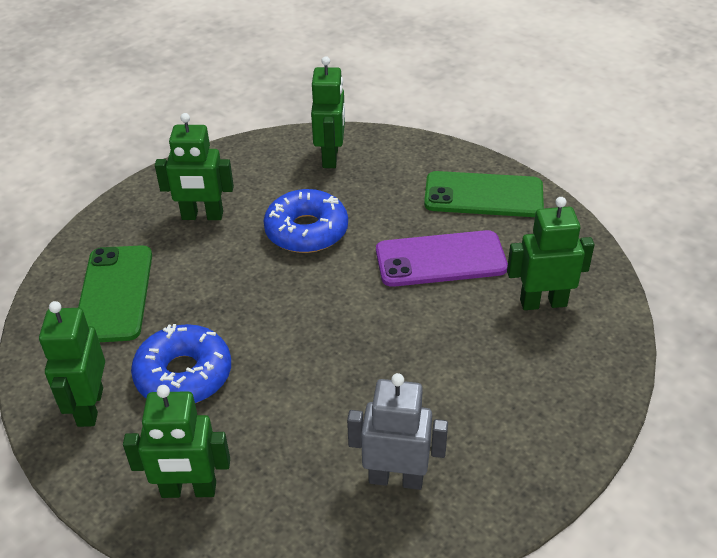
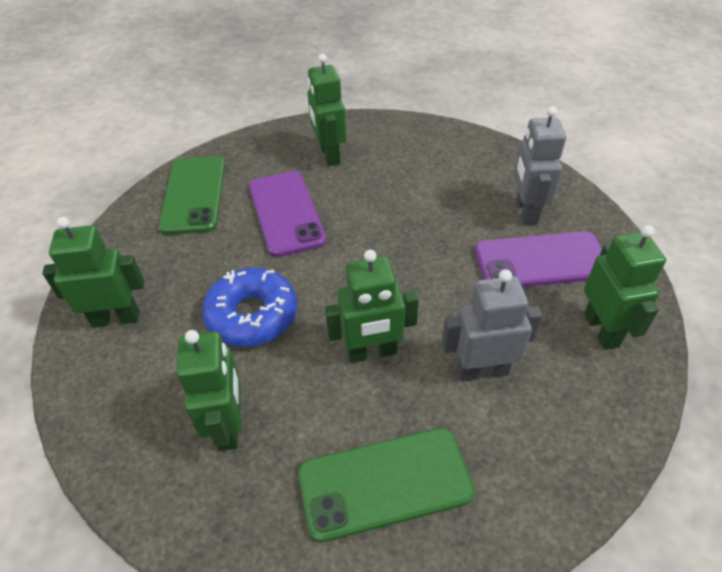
camera: 100 degrees left, 5 degrees up
green robot [39,301,105,427] -> green robot moved to [325,250,419,363]
blue donut [131,324,231,403] -> grey robot [442,269,542,382]
none -> purple phone [475,231,602,287]

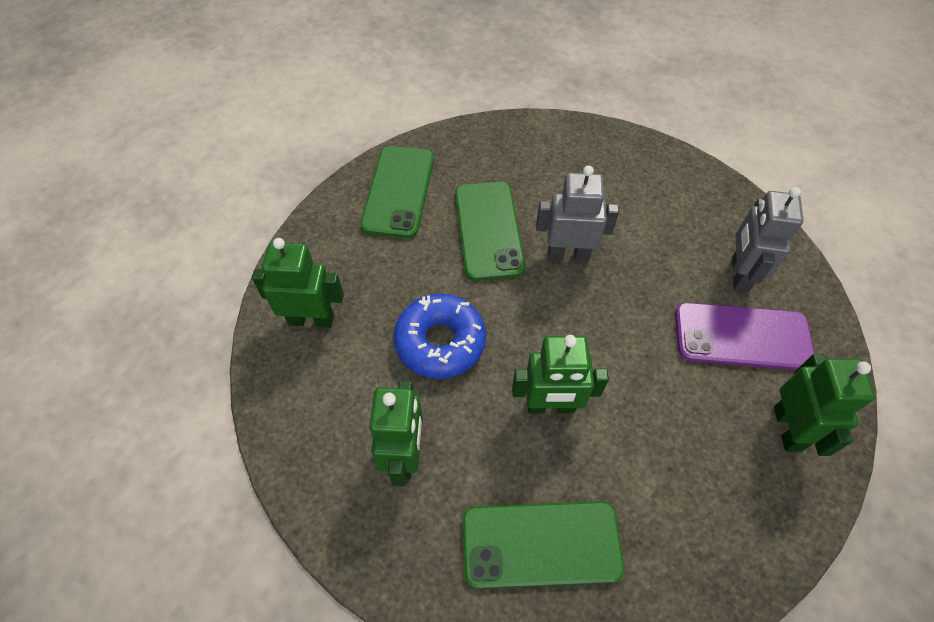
camera: 10 degrees right, 10 degrees up
purple phone [249,171,327,257] -> green phone [455,182,525,281]
green robot [307,54,346,166] -> none
grey robot [442,269,542,382] -> grey robot moved to [536,166,619,261]

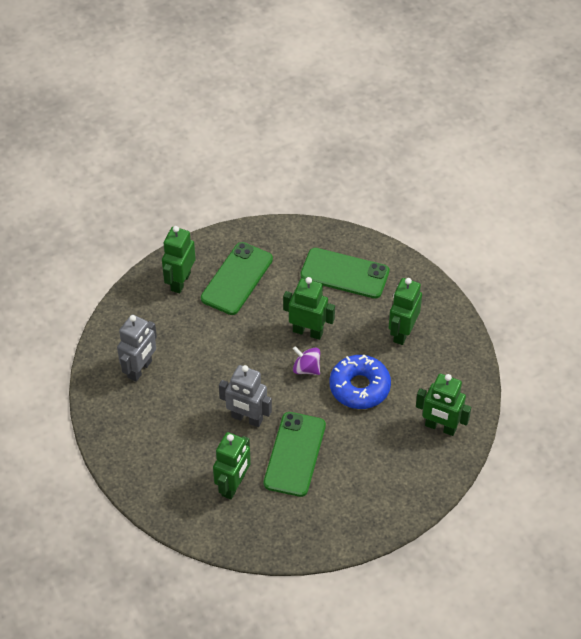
camera: 160 degrees left, 5 degrees down
green phone [360,146,434,238] -> green phone moved to [201,242,273,315]
purple phone [675,302,815,370] -> none
none -> green robot [213,432,251,500]
none -> purple spinning top [293,346,320,375]

